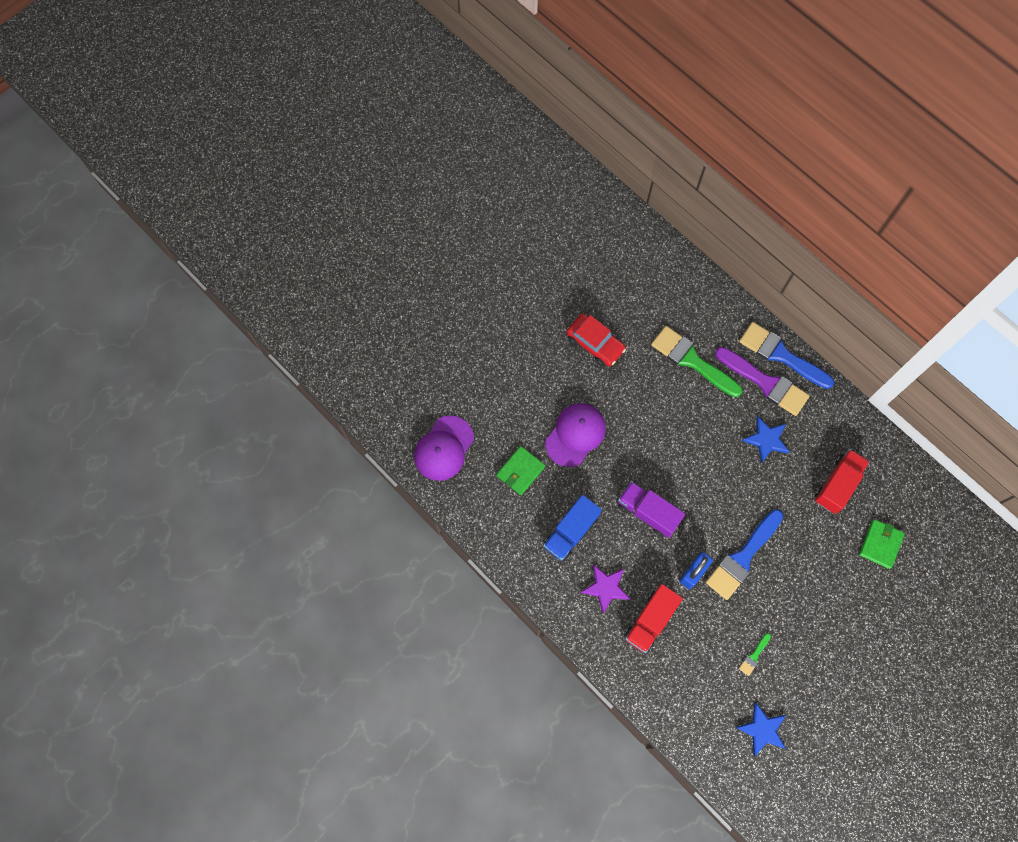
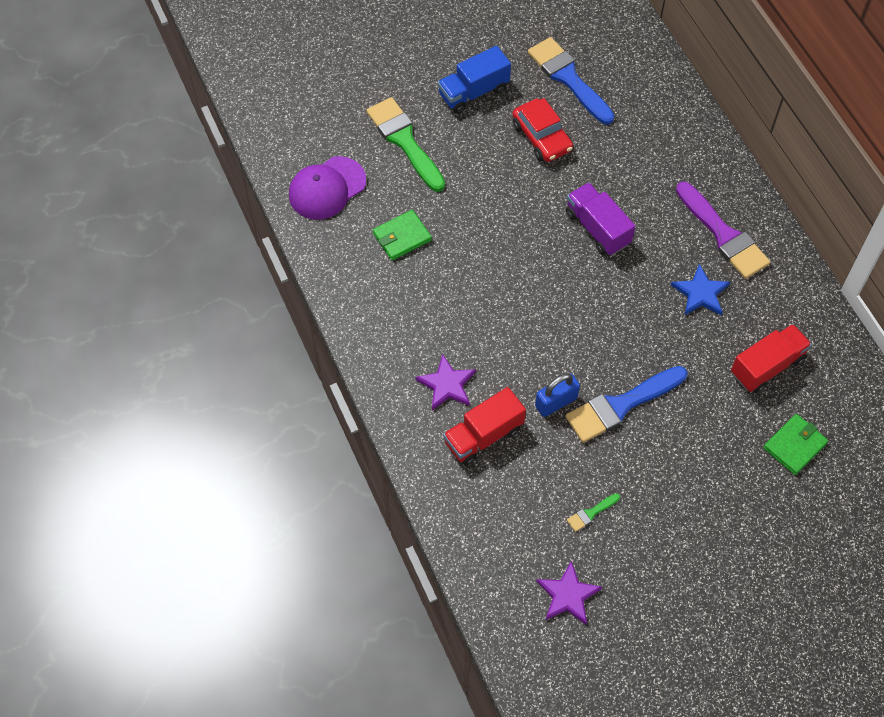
camera: 20 degrees right, 10 degrees down
blue truck [543,495,602,562] -> blue truck moved to [438,46,511,113]
purple cap [545,403,606,467] -> none
purple truck [618,481,685,538] -> purple truck moved to [566,182,635,255]
green brush [651,326,742,397] -> green brush moved to [366,97,445,192]
blue star [735,702,786,756] -> purple star [536,561,602,625]
blue brush [739,322,834,389] -> blue brush moved to [528,37,614,125]

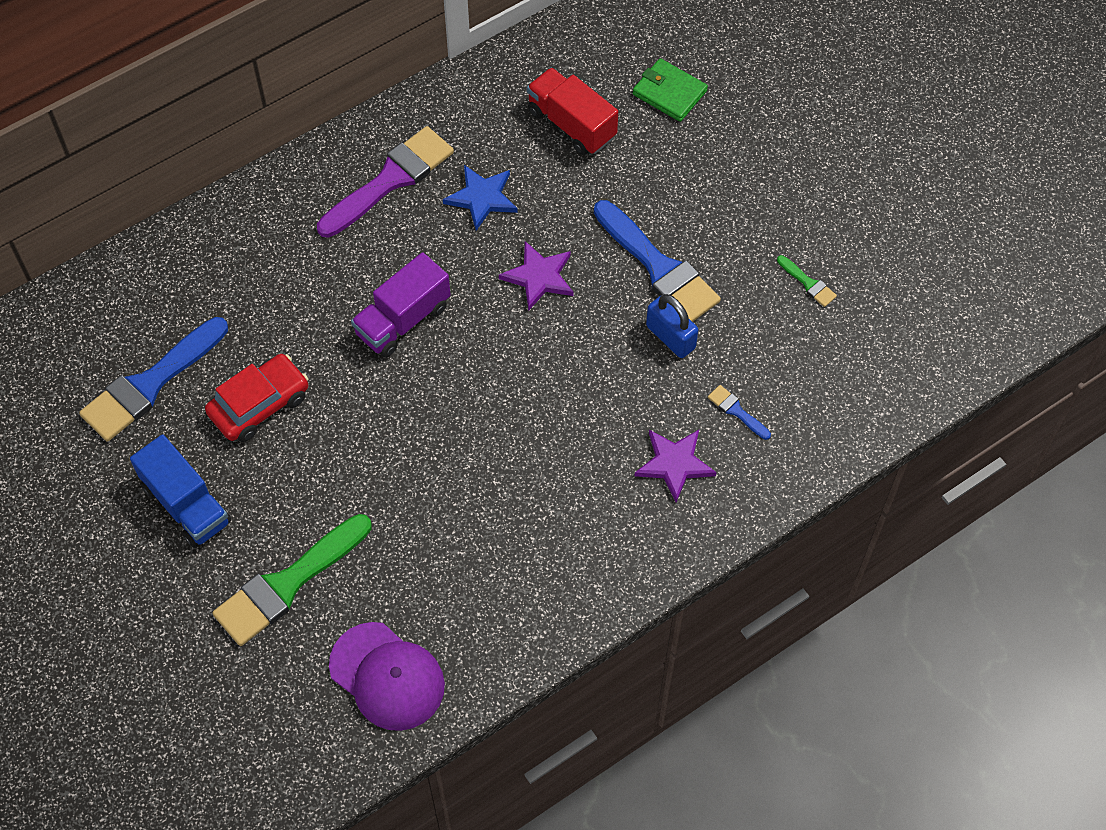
camera: 100 degrees left, 0 degrees up
green wallet [373,210,432,261] -> none
red truck [443,387,526,466] -> blue brush [708,385,771,440]
purple star [536,561,602,625] -> purple star moved to [499,241,573,310]

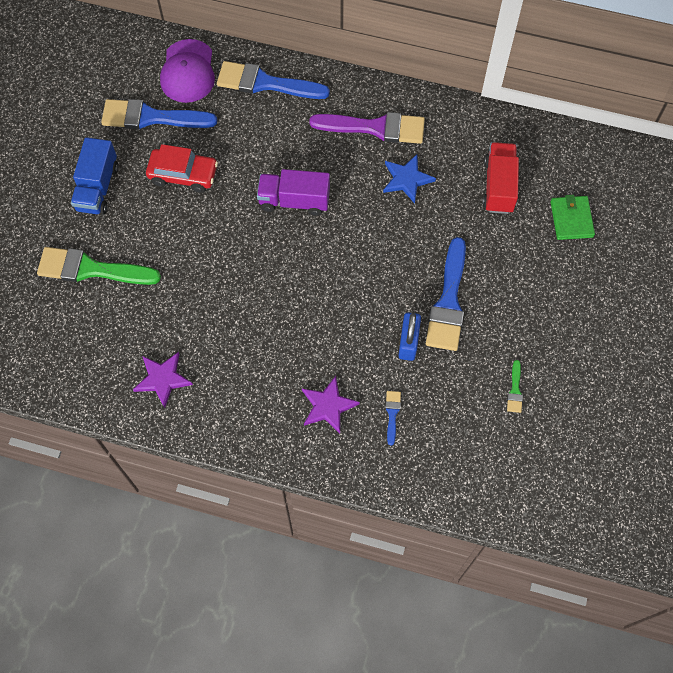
camera: 50 degrees right, 5 degrees up
purple cap [329,622,445,731] -> purple cap moved to [160,39,215,103]
purple star [499,241,573,310] -> purple star moved to [133,352,193,408]
none -> blue brush [217,61,330,99]

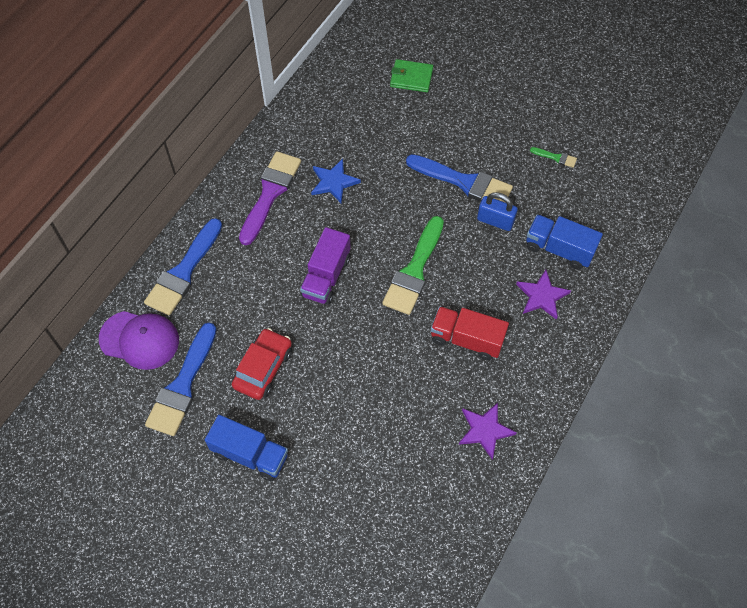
camera: 75 degrees left, 5 degrees down
green brush [37,247,161,285] -> green brush moved to [382,216,444,315]
blue brush [385,391,401,445] -> blue truck [526,214,603,270]
red truck [483,142,519,214] -> red truck moved to [431,306,509,360]

